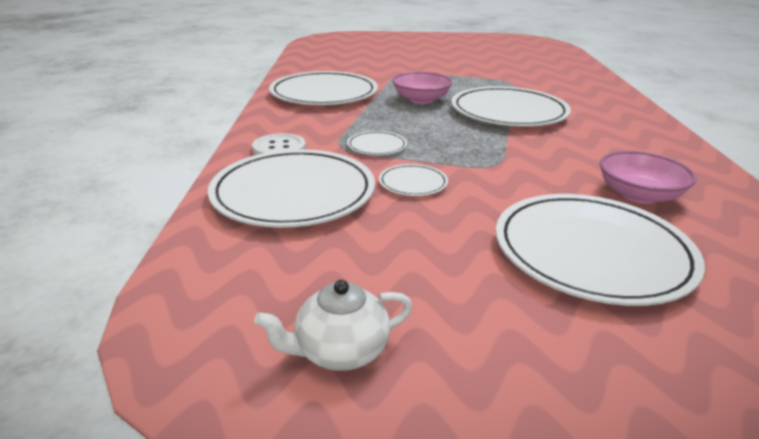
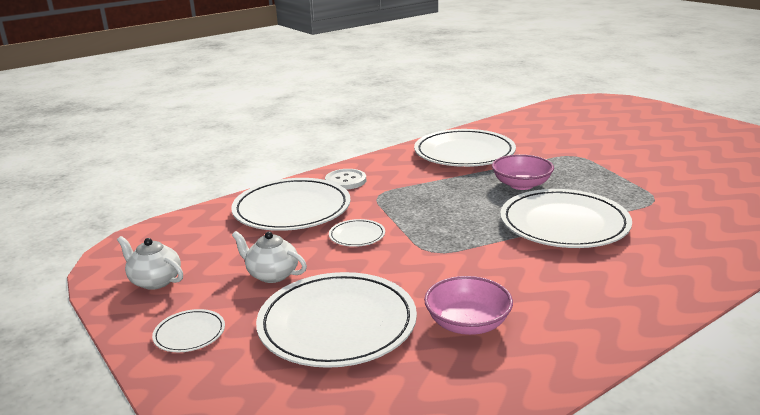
camera: 55 degrees right, 5 degrees down
white plate [347,131,407,155] -> white plate moved to [152,309,225,352]
none -> white teapot [232,231,307,283]

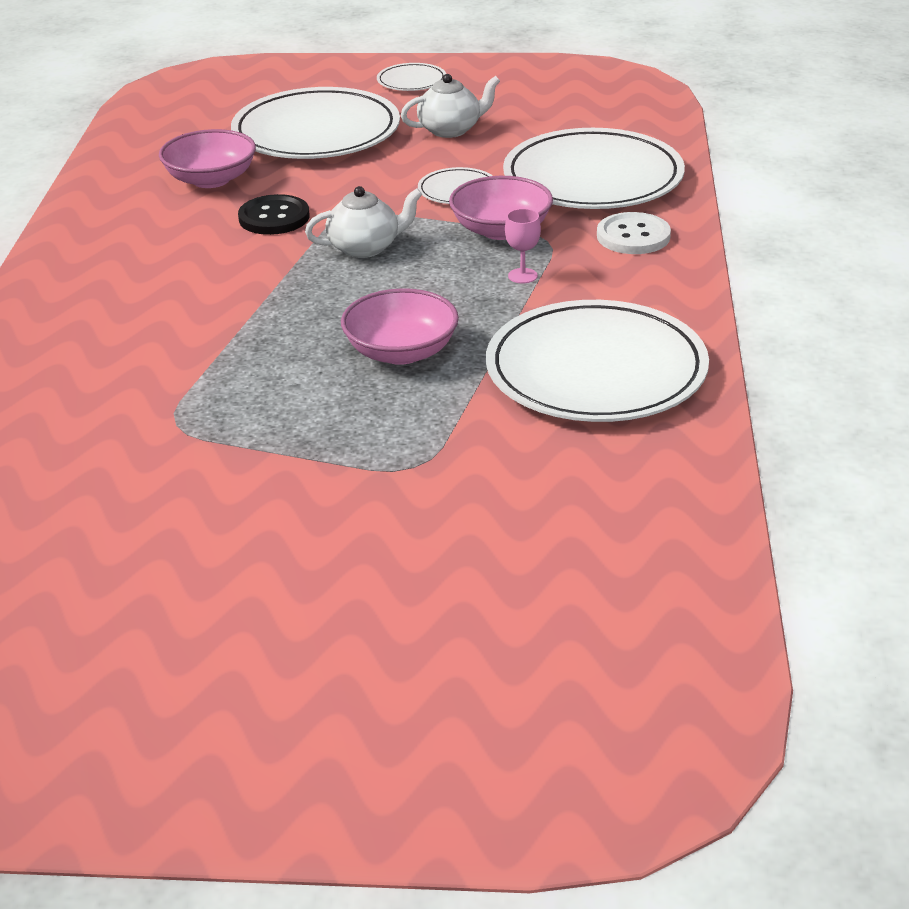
camera: 130 degrees right, 10 degrees up
white teapot [117,236,183,290] -> white teapot moved to [305,186,423,258]
white plate [500,189,632,248] -> none
none -> black button [238,194,310,235]
none -> pink bowl [449,176,553,240]
none -> pink goblet [505,209,541,283]

